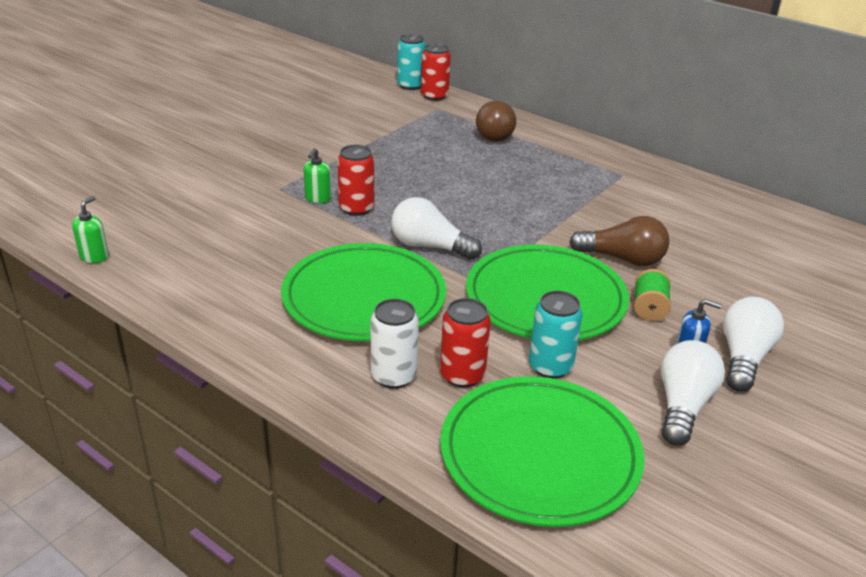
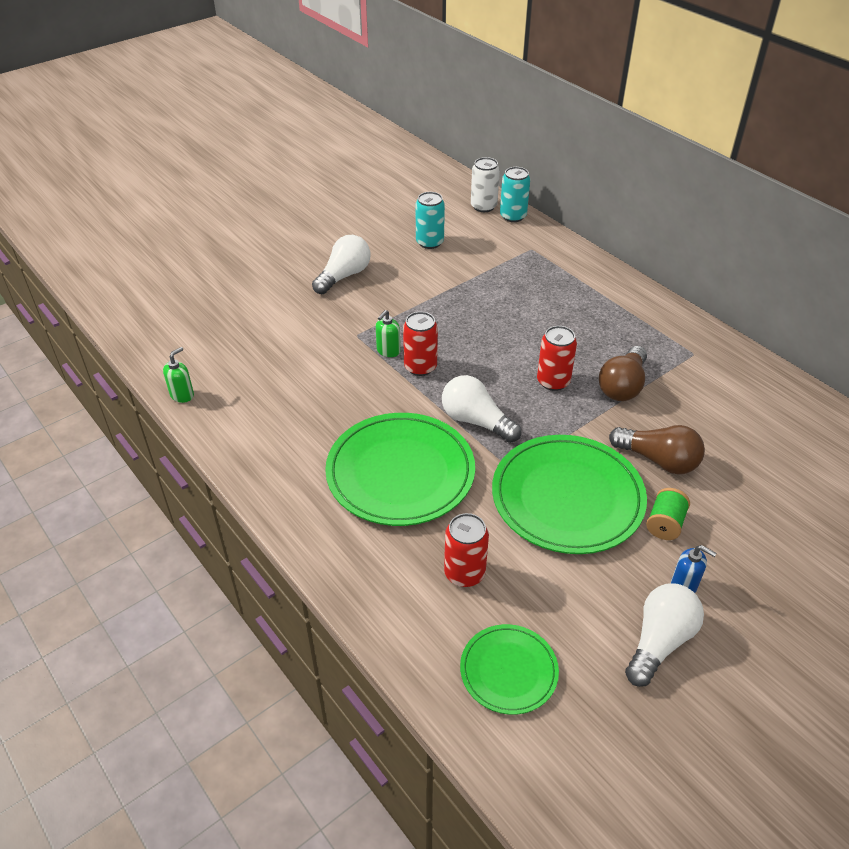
camera: 15 degrees right, 10 degrees up
white can [370,299,419,389] -> white can moved to [471,157,500,212]
red can [421,43,451,101] -> red can moved to [537,326,577,391]
green plate [440,376,645,527] -> green plate [460,624,559,715], size x0.54
brown light bulb [476,101,516,142] -> brown light bulb moved to [599,346,647,401]
turquoise can [529,291,583,379] -> turquoise can moved to [416,192,445,249]
white light bulb [723,297,784,392] -> white light bulb moved to [312,235,371,294]

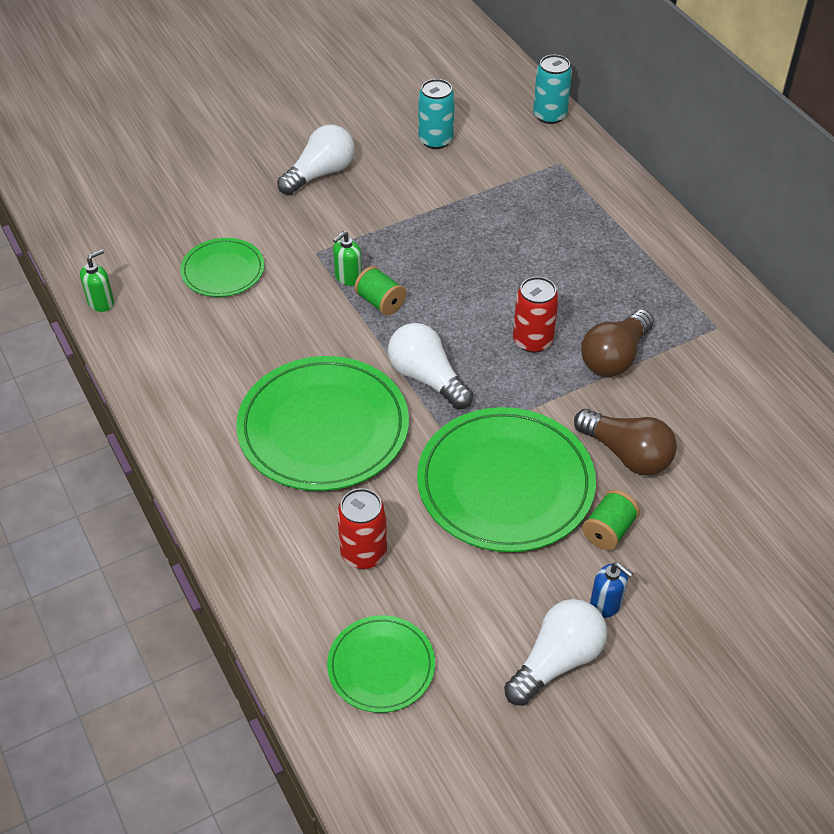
camera: 10 degrees right, 5 degrees up
red can [403,312,438,376] -> green spool [354,266,406,316]
white can [471,157,500,212] -> none
none -> green plate [180,238,264,297]

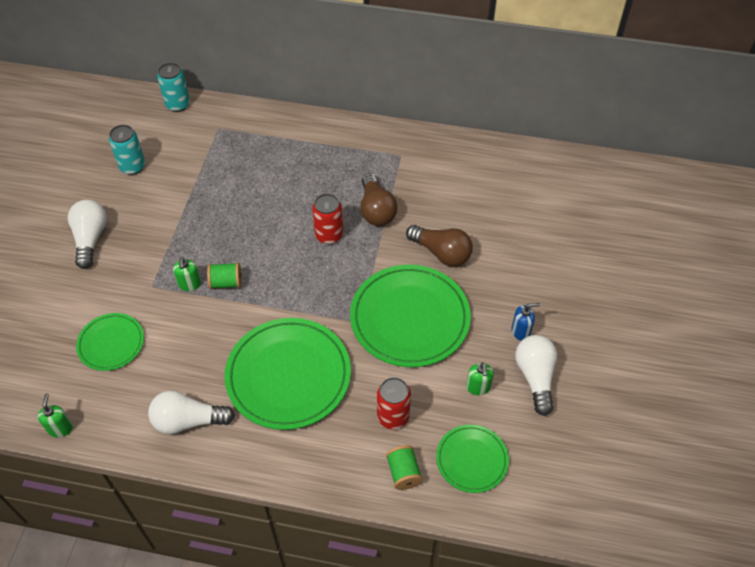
camera: 50 degrees left, 5 degrees up
white light bulb [388,323,473,410] -> white light bulb moved to [148,391,235,434]
brown light bulb [574,409,677,475] -> brown light bulb turned 45 degrees clockwise [406,225,473,266]
green spool [582,490,640,550] -> green spool moved to [386,445,423,490]
none -> green soap dispenser [466,362,494,395]

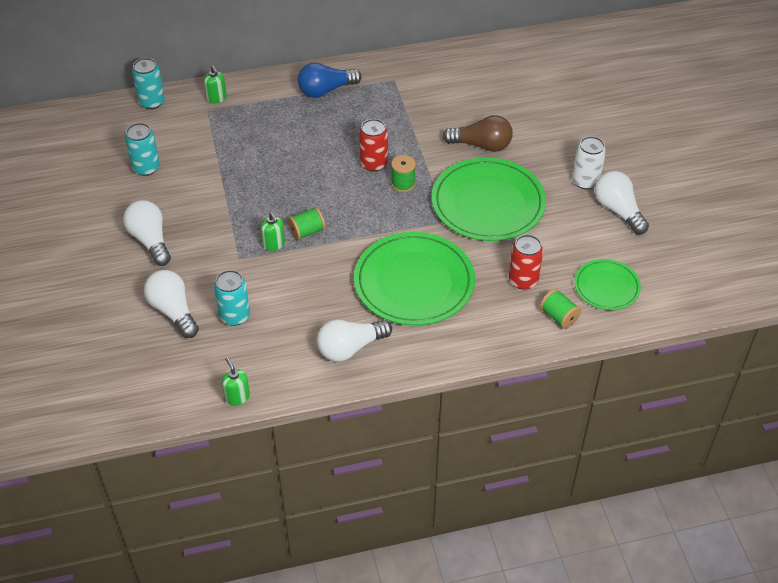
camera: 25 degrees left, 5 degrees down
green plate [76,313,144,371] -> turquoise can [214,270,250,326]
brown light bulb [361,173,398,226] -> none
green soap dispenser [466,362,494,395] -> green soap dispenser moved to [204,66,227,104]
blue soap dispenser [512,303,540,341] -> white can [572,136,606,189]
none -> white light bulb [144,270,199,338]
none -> blue light bulb [298,62,362,98]
none -> green spool [391,155,416,192]

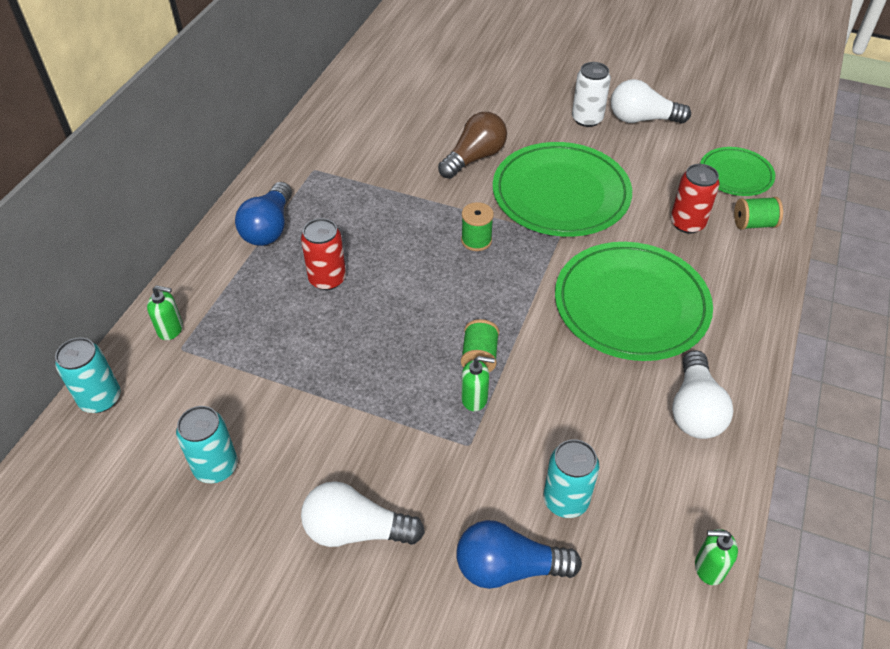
camera: 55 degrees left, 0 degrees up
white light bulb [144,270,199,338] -> blue light bulb [456,520,582,589]
red can [359,119,388,172] -> red can moved to [301,218,346,290]

